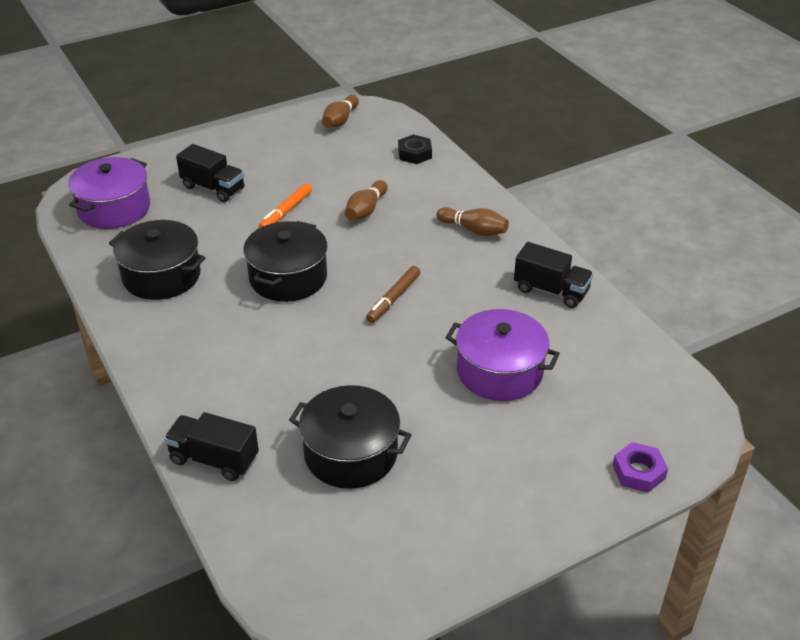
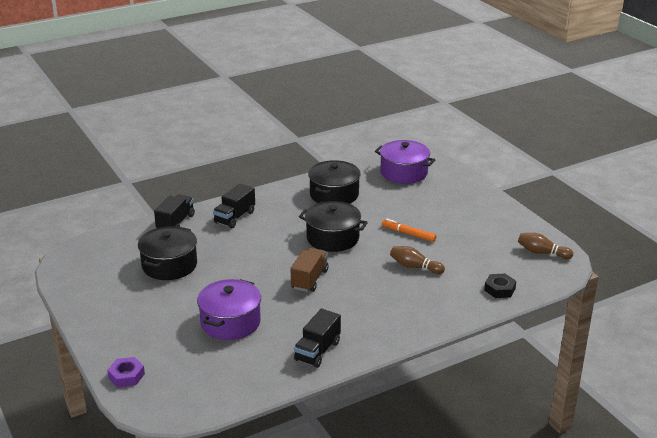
camera: 90 degrees right, 10 degrees down
black truck [176,144,245,202] -> black truck moved to [213,184,255,228]
brown marker [366,266,420,323] -> brown truck [291,248,328,292]
brown bowling pin [437,207,509,236] -> none

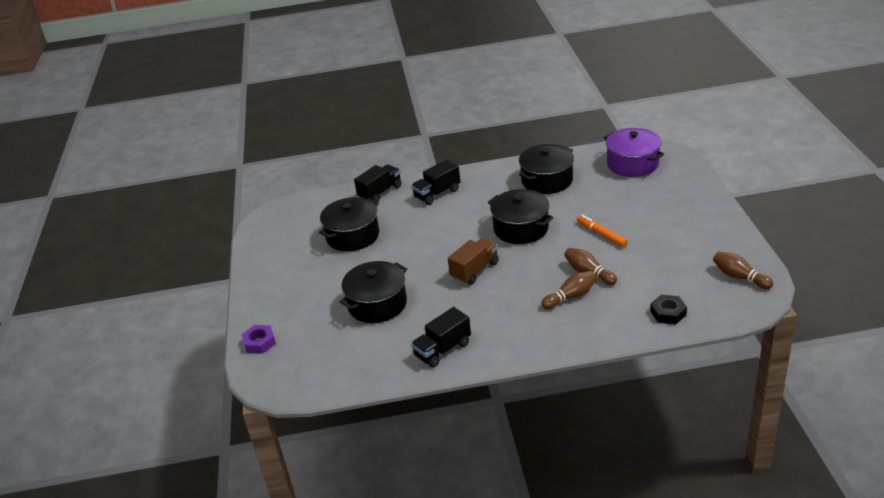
camera: 25 degrees right, 5 degrees up
purple pot [197,279,261,340] -> black pot [340,261,407,323]
none -> brown bowling pin [541,271,597,309]

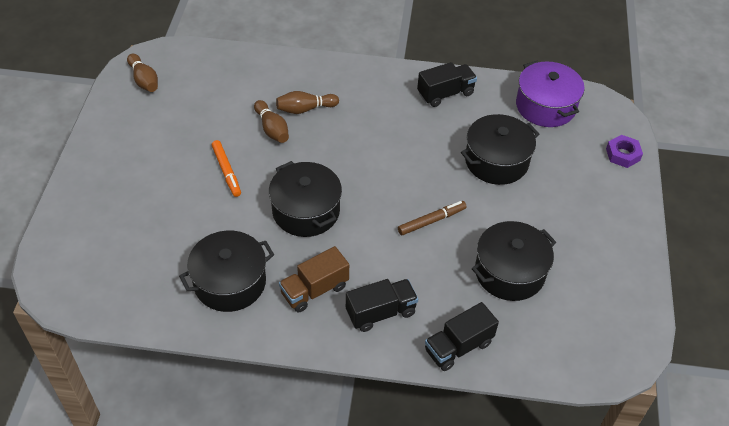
camera: 170 degrees left, 15 degrees up
brown truck [448,238,499,285] -> brown truck moved to [279,246,349,313]
purple pot [604,128,664,177] -> purple pot moved to [516,60,584,127]
black nut [650,294,687,324] -> none
none -> brown marker [398,201,467,235]

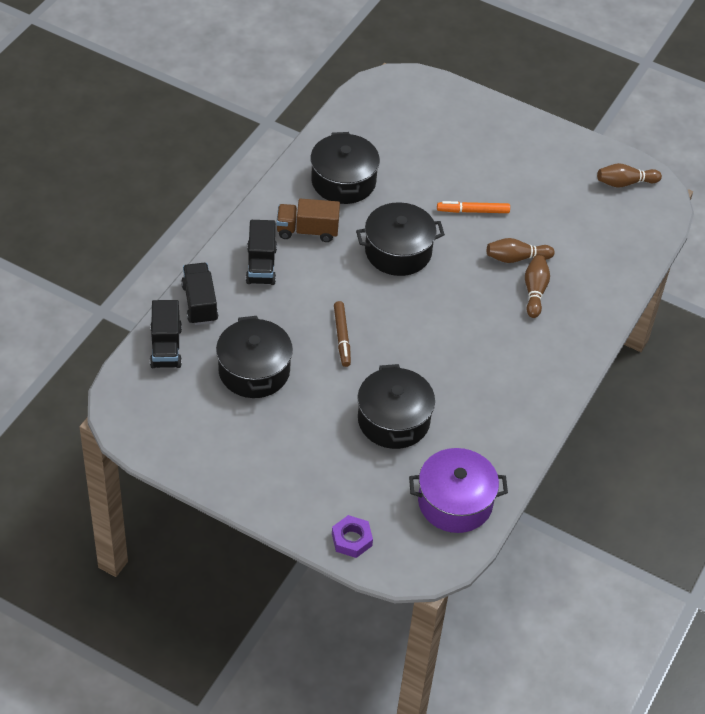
camera: 110 degrees right, 0 degrees up
brown truck [279,246,349,313] -> brown truck turned 75 degrees counterclockwise [276,199,340,242]
black truck [417,62,477,107] -> black truck moved to [150,300,182,368]

